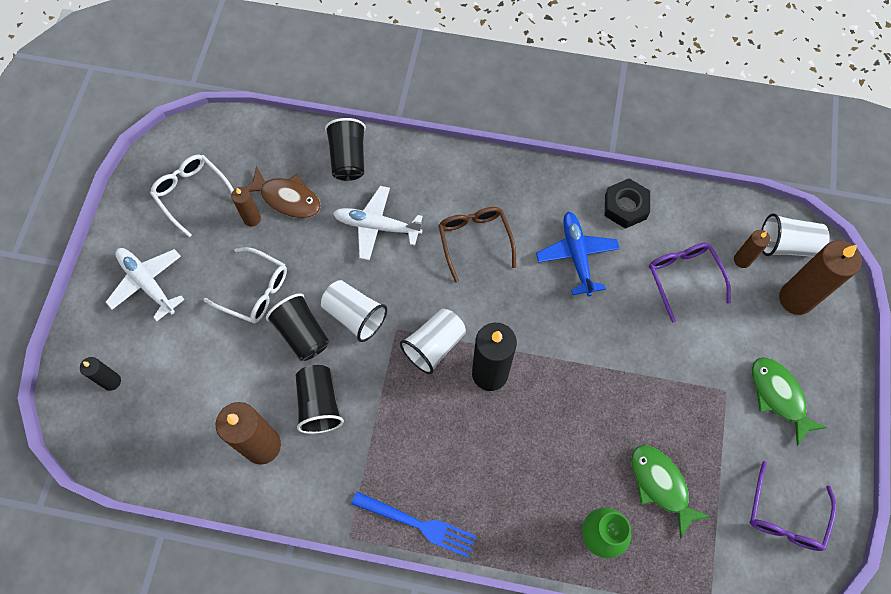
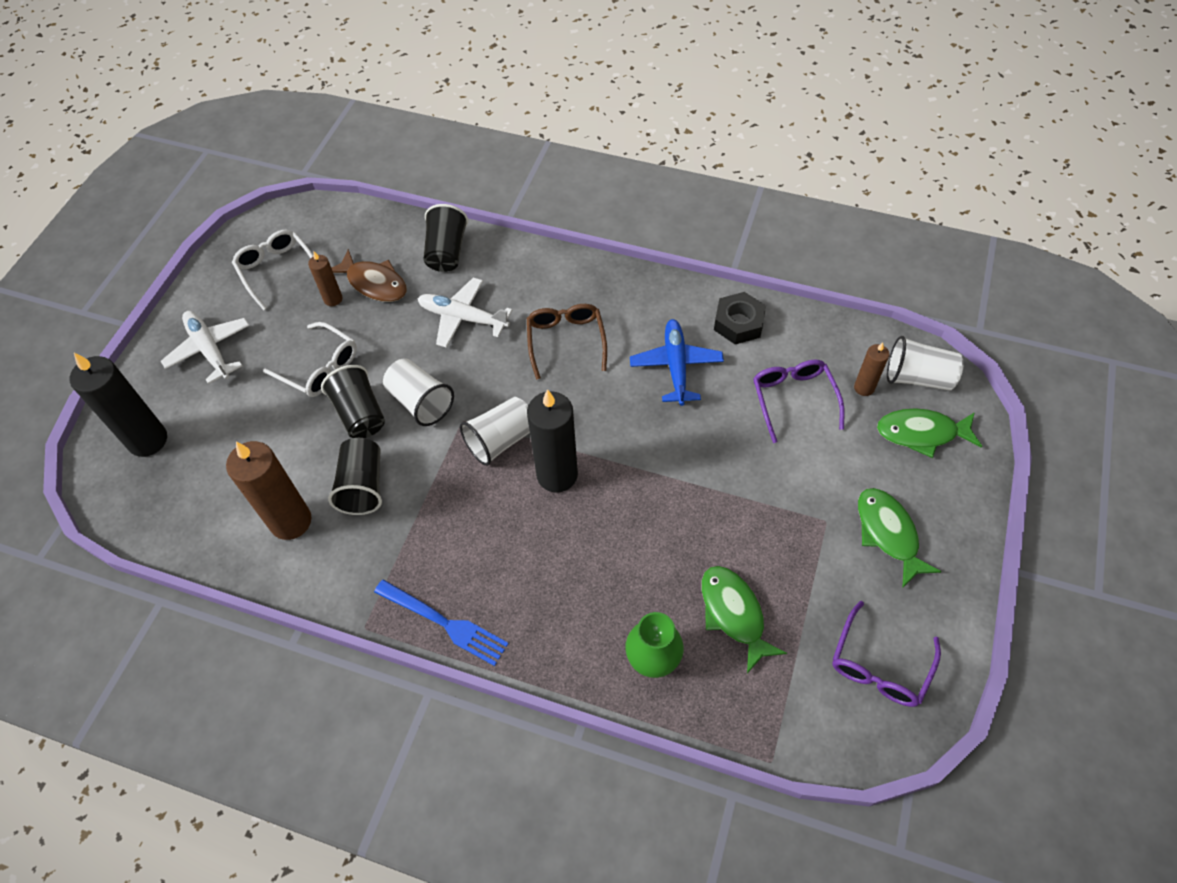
camera: 10 degrees right, 10 degrees down
black candle [80,357,121,391] -> black candle [70,353,167,457], size x1.92
brown candle [779,240,862,315] -> green fish [877,408,982,458]

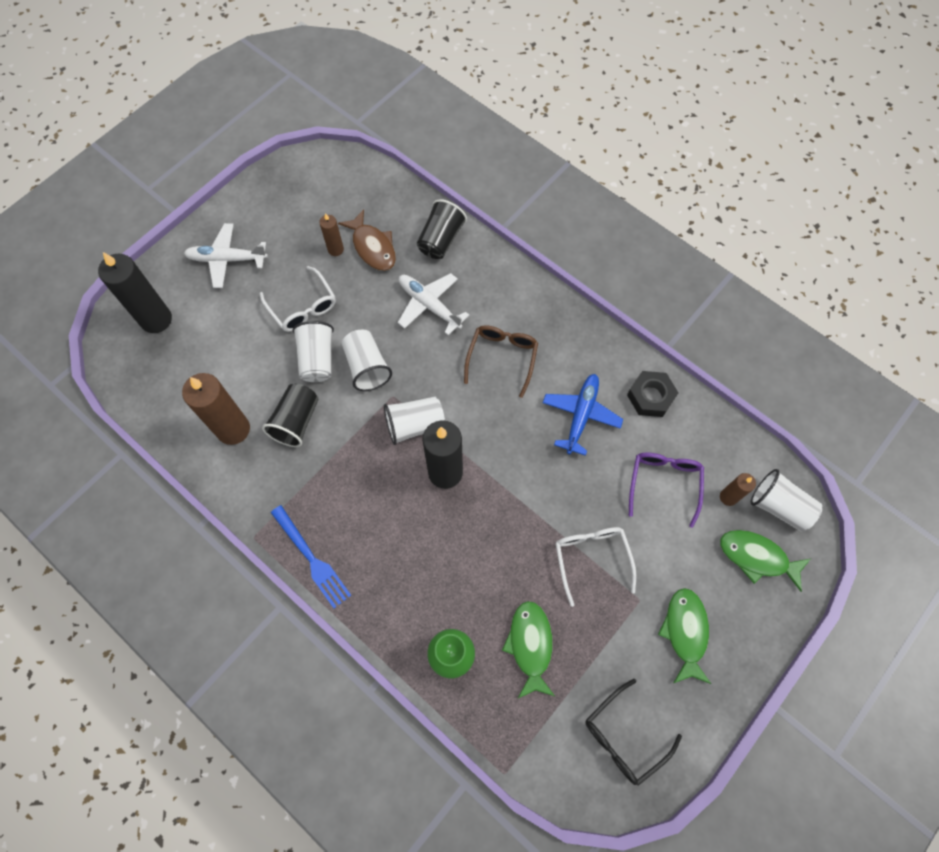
camera: 20 degrees right, 10 degrees up
white plane [161,311,250,384] -> white plane turned 75 degrees counterclockwise [184,223,268,288]
white glasses [232,229,313,310] -> white glasses moved to [555,527,637,607]
black cup [321,365,385,438] -> white cup [293,321,334,382]
purple glasses [832,601,941,707] -> black glasses [585,679,682,786]

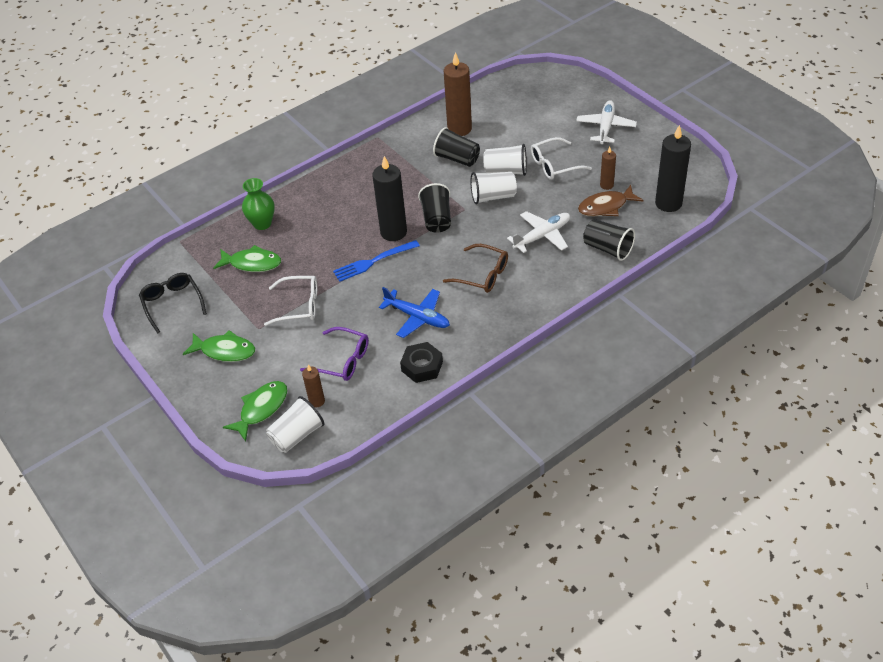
camera: 105 degrees right, 20 degrees down
black candle [98,252,172,333] -> black candle moved to [655,125,691,212]
blue fork [271,505,351,608] -> blue fork moved to [333,240,420,282]
white cup [384,397,445,445] -> black cup [418,183,451,233]

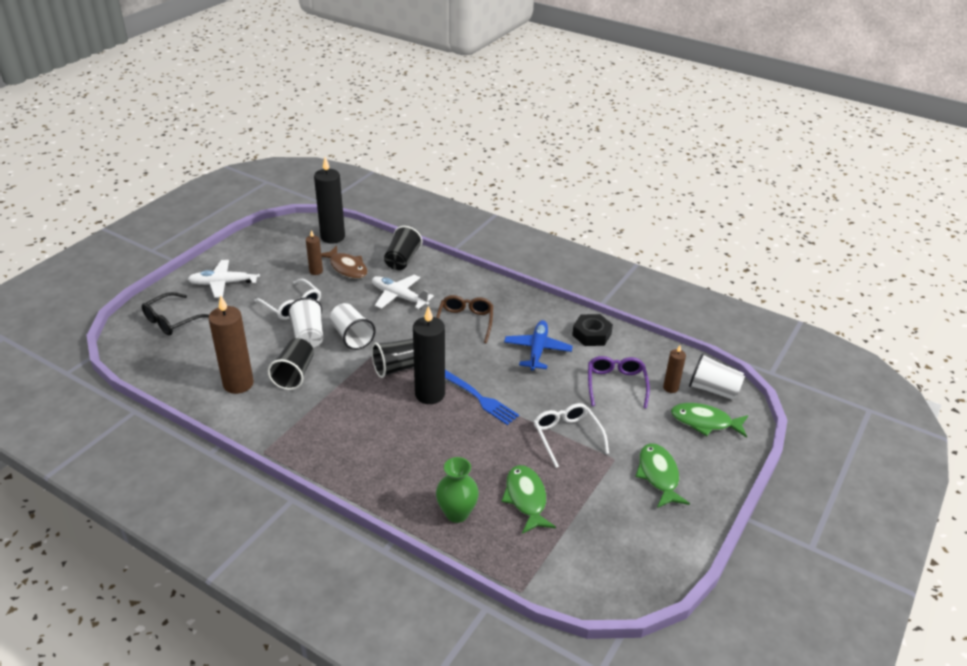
camera: 115 degrees left, 10 degrees down
black glasses [139,273,207,334] -> black glasses moved to [142,292,209,336]

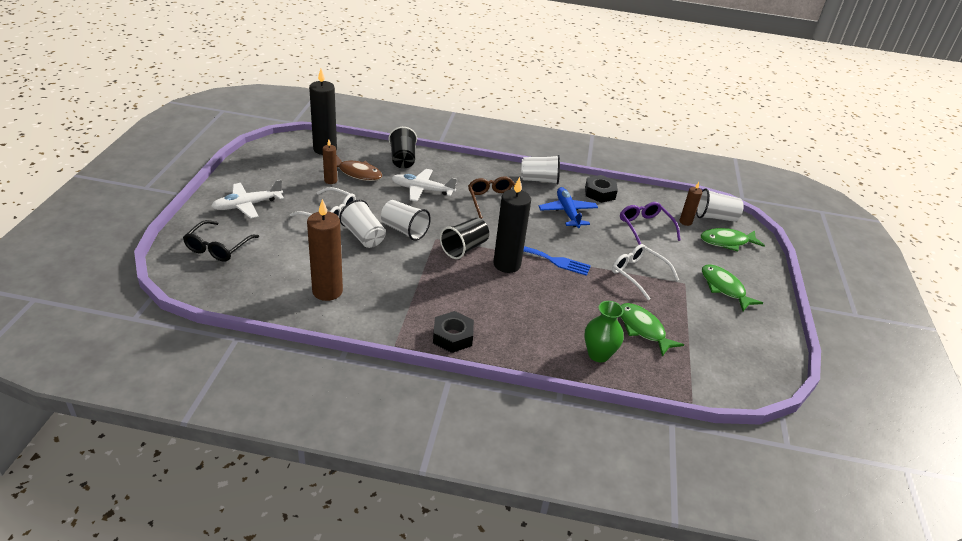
camera: 25 degrees left, 0 degrees up
black cup [268,338,314,390] -> none
none -> black nut [433,311,474,353]
none -> white cup [521,155,560,185]

